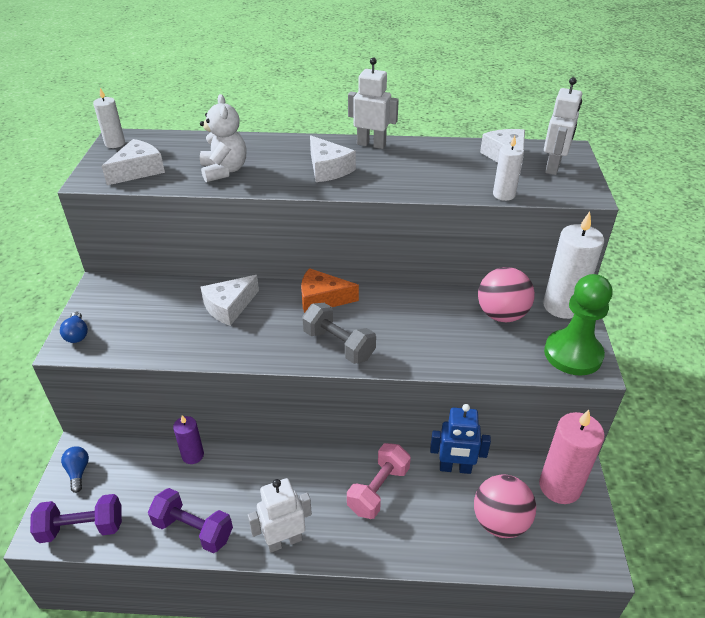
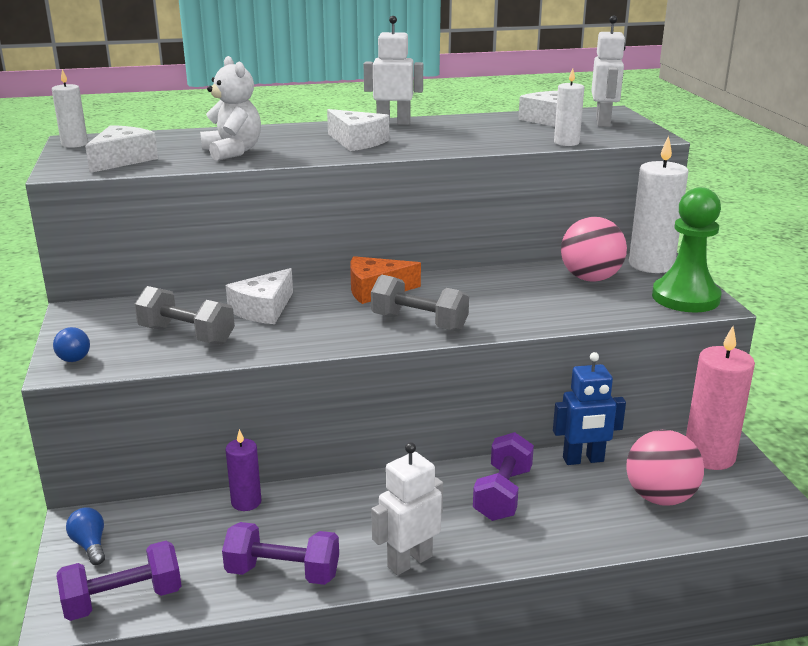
camera: 15 degrees left, 15 degrees down
pink dumbbell [347,443,411,519] -> purple dumbbell [473,432,534,521]
none -> grey dumbbell [135,286,235,345]

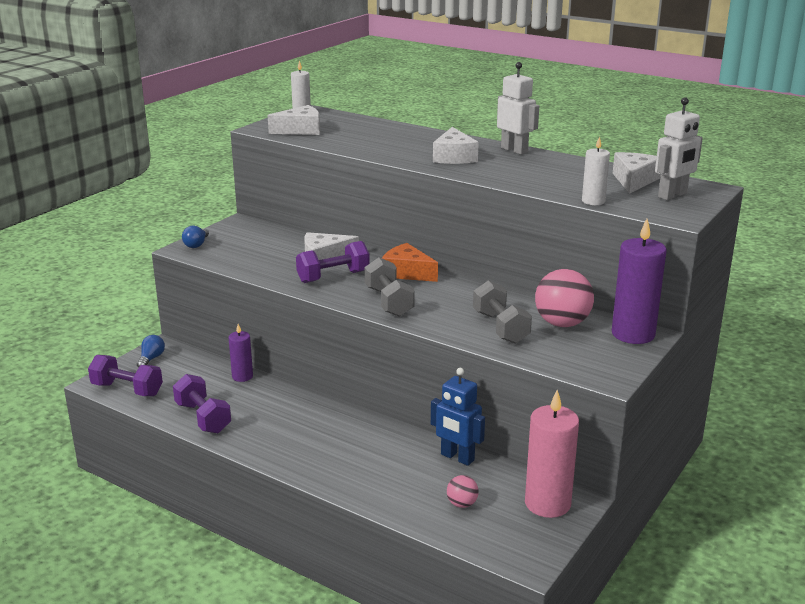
camera: 45 degrees right, 0 degrees up
grey dumbbell [135,286,235,345] -> grey dumbbell moved to [473,280,532,344]
white teddy bear [200,56,261,161] -> none
white robot [371,442,443,575] -> none
purple dumbbell [473,432,534,521] -> purple dumbbell moved to [296,241,370,283]
pink ball [626,430,704,505] -> pink ball [447,475,479,508], size x0.50
white candle [629,136,689,273] -> purple candle [612,219,667,344]
green pawn [652,187,721,312] -> none

